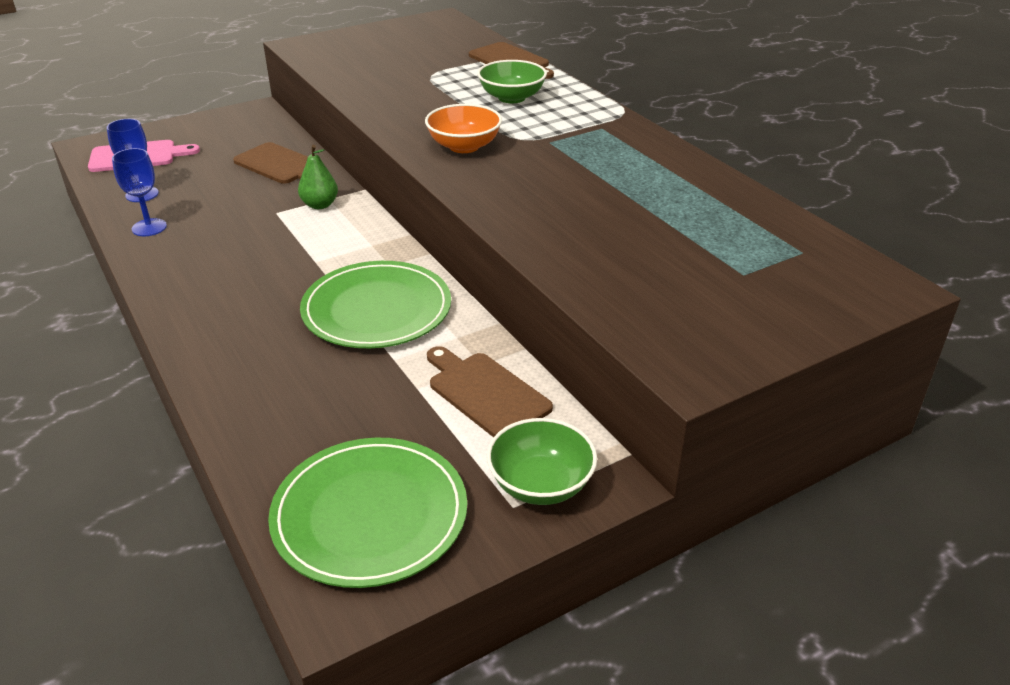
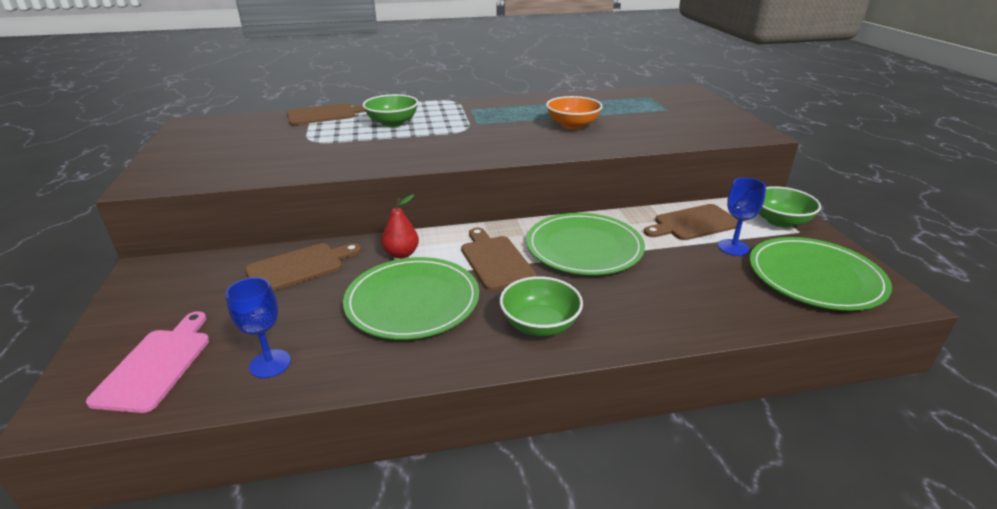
camera: 70 degrees left, 5 degrees down
blue goblet [112,148,167,236] -> blue goblet moved to [718,178,766,256]
green pear [298,145,338,209] -> red pear [381,195,419,259]
orange bowl [425,104,502,153] -> orange bowl moved to [546,96,603,129]
none -> green plate [343,257,479,340]
none -> brown cutting board [461,228,536,291]
none -> green bowl [500,276,583,336]

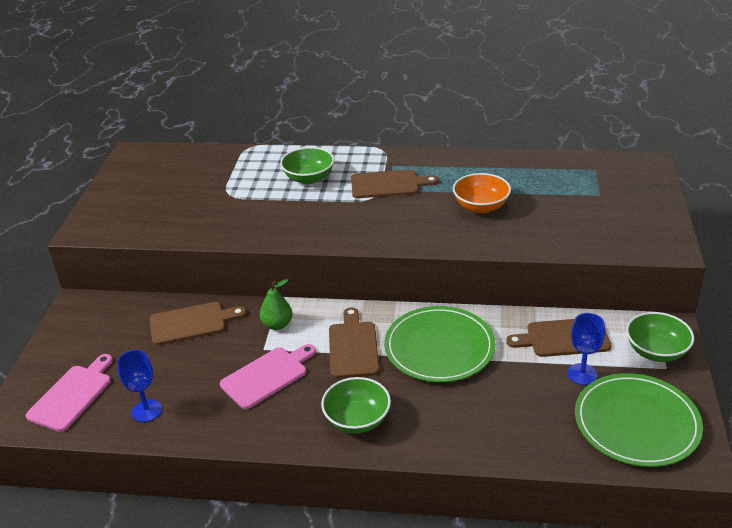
camera: 20 degrees right, 5 degrees up
brown cutting board [287,103,366,125] -> brown cutting board moved to [351,170,439,198]
green plate [343,257,479,340] -> pink cutting board [220,344,316,409]
red pear [381,195,419,259] -> green pear [260,279,293,330]

